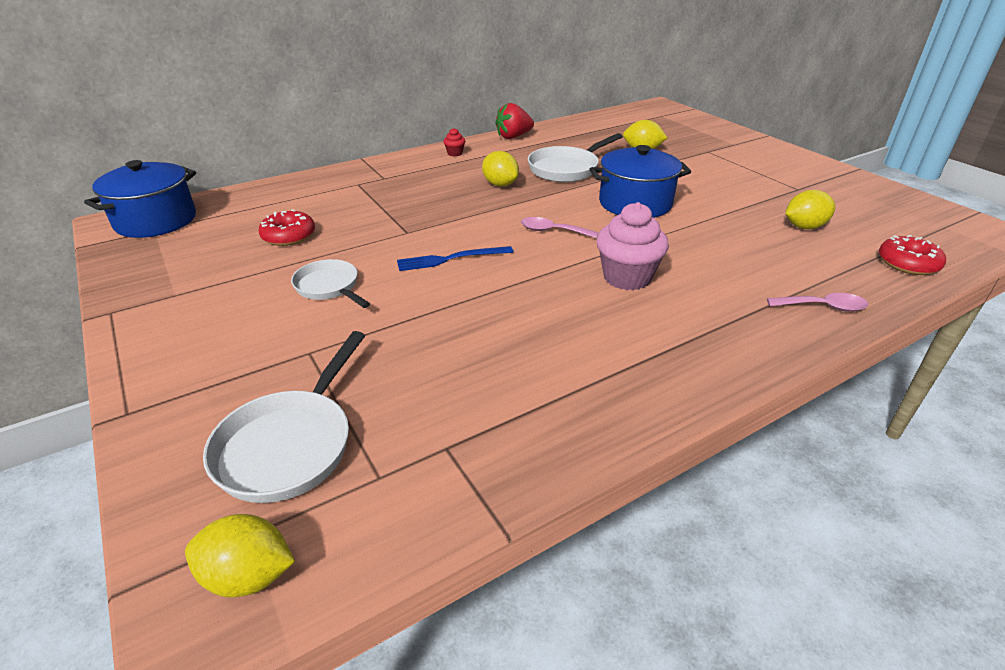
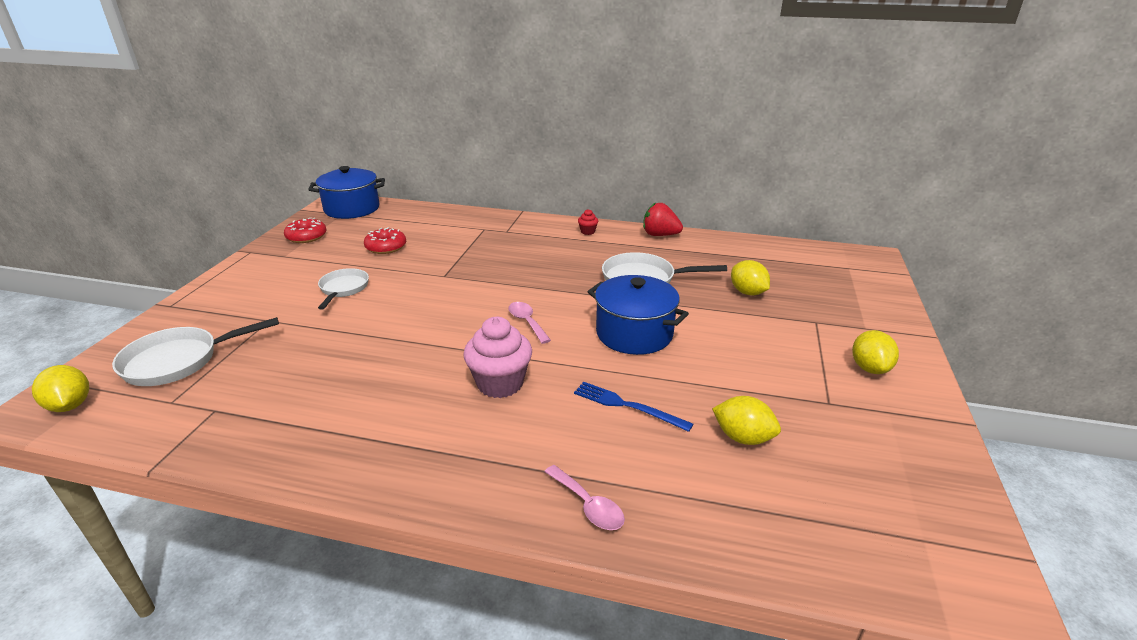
camera: 45 degrees right, 5 degrees down
blue fork [397,246,513,271] -> blue fork moved to [574,382,693,432]
yellow lemon [482,151,519,187] -> yellow lemon moved to [852,330,899,374]
red donut [879,235,946,275] -> red donut moved to [284,218,326,243]

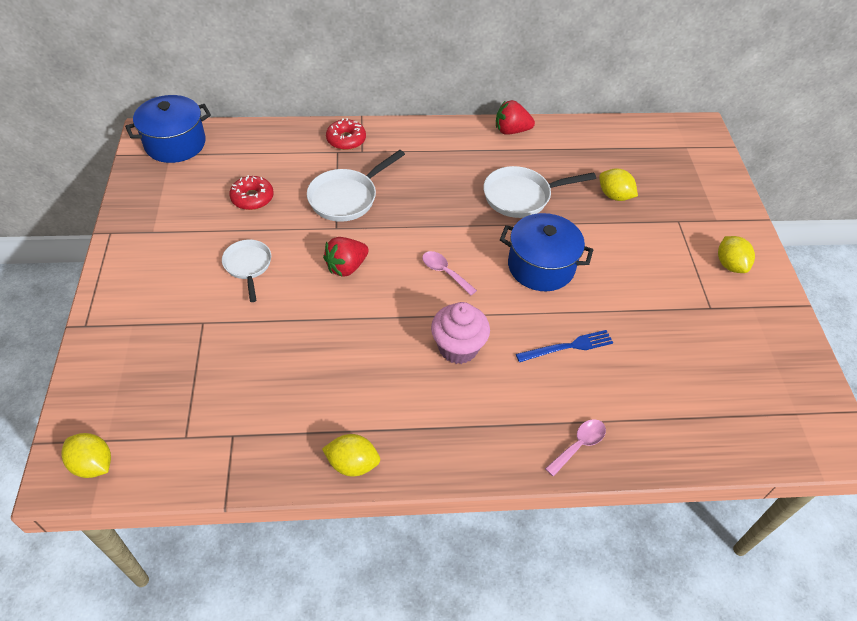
camera: 20 degrees left, 20 degrees up
white pan [112,317,279,386] -> white pan moved to [307,150,405,222]
red donut [284,218,326,243] -> red donut moved to [326,118,366,150]
pink spoon [544,465,625,530] -> pink spoon turned 75 degrees counterclockwise [545,419,606,477]
blue fork [574,382,693,432] -> blue fork turned 150 degrees clockwise [516,330,613,362]
red cupcake [578,209,598,235] -> none
yellow lemon [712,396,781,445] -> yellow lemon moved to [322,434,380,476]
none -> red strawberry [323,237,369,277]

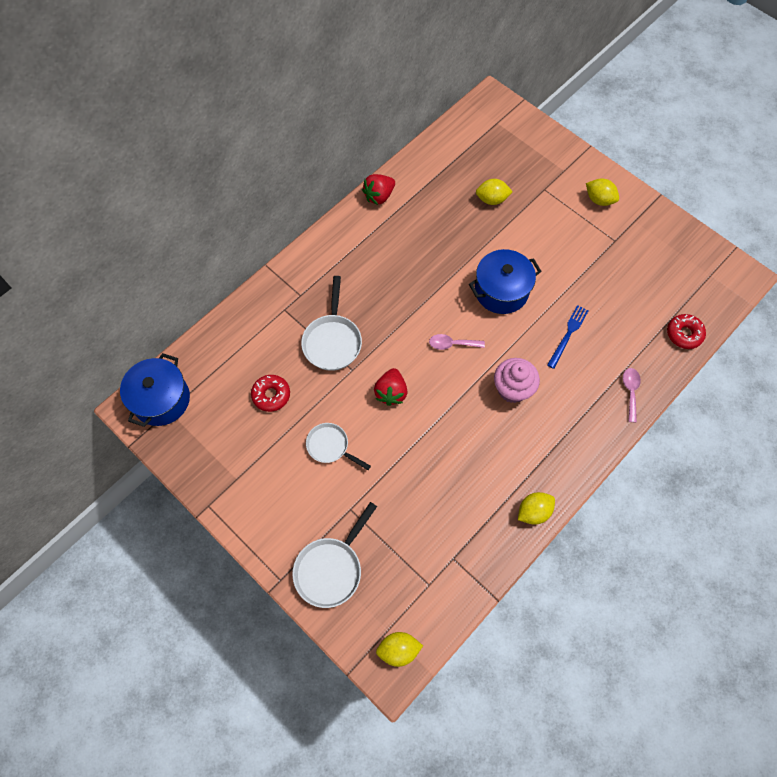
camera: 40 degrees left, 15 degrees up
red donut [326,118,366,150] -> red donut moved to [667,314,706,349]
white pan [483,166,596,218] -> white pan moved to [292,502,377,608]

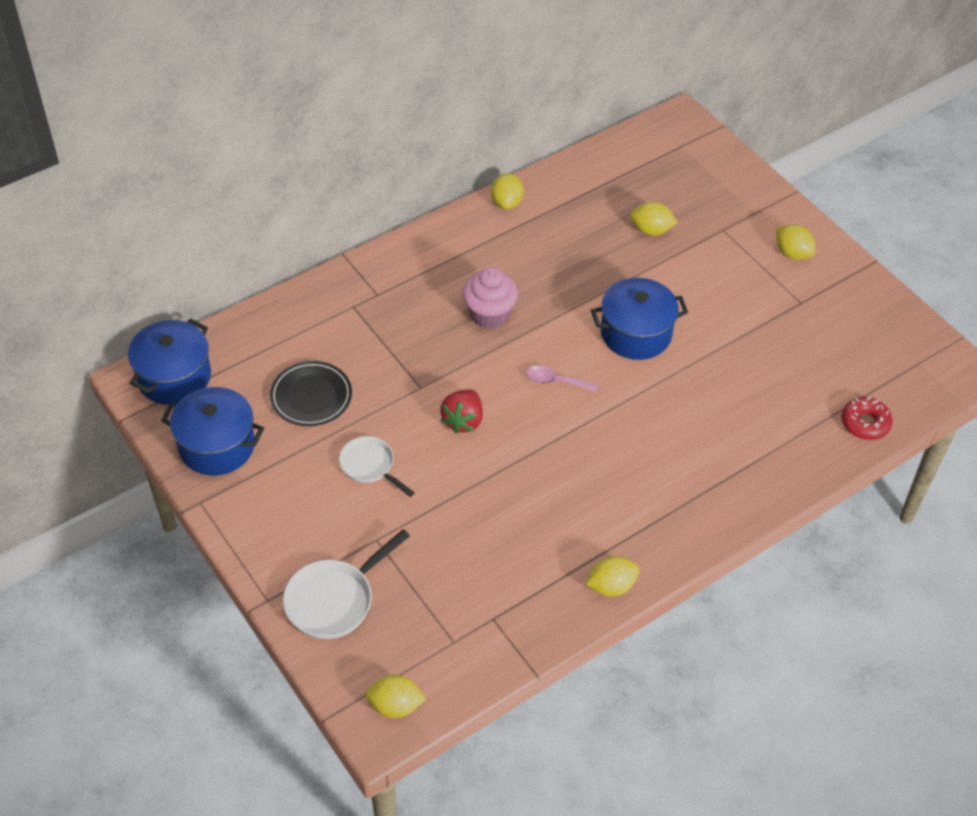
camera: 10 degrees right, 15 degrees down
red donut [251,375,290,412] -> black plate [270,361,352,426]
white pan [301,276,362,371] -> none
red strawberry [362,174,395,205] -> yellow lemon [491,173,524,210]
pink cupcake [494,358,540,403] -> pink cupcake moved to [462,267,518,329]
blue fork [547,305,589,369] -> none
pink spoon [623,368,641,422] -> none
none -> blue pot [161,387,264,475]

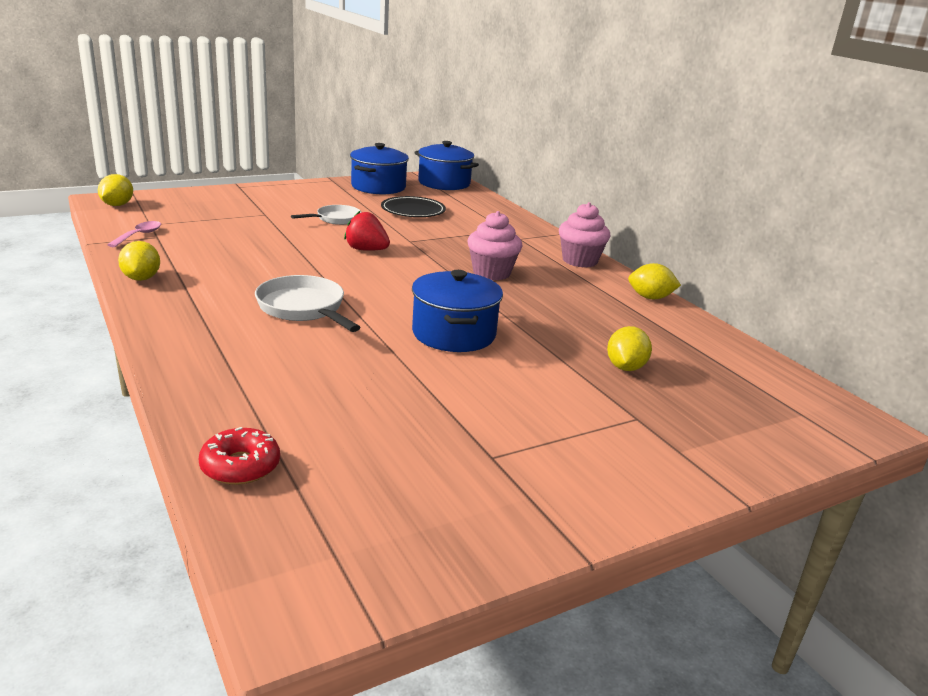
camera: 95 degrees right, 25 degrees down
white pan [283,529,410,639] -> white pan moved to [255,275,361,332]
pink spoon [526,365,598,392] -> pink spoon moved to [107,221,161,247]
yellow lemon [776,224,816,260] -> none
none -> pink cupcake [559,202,610,268]

